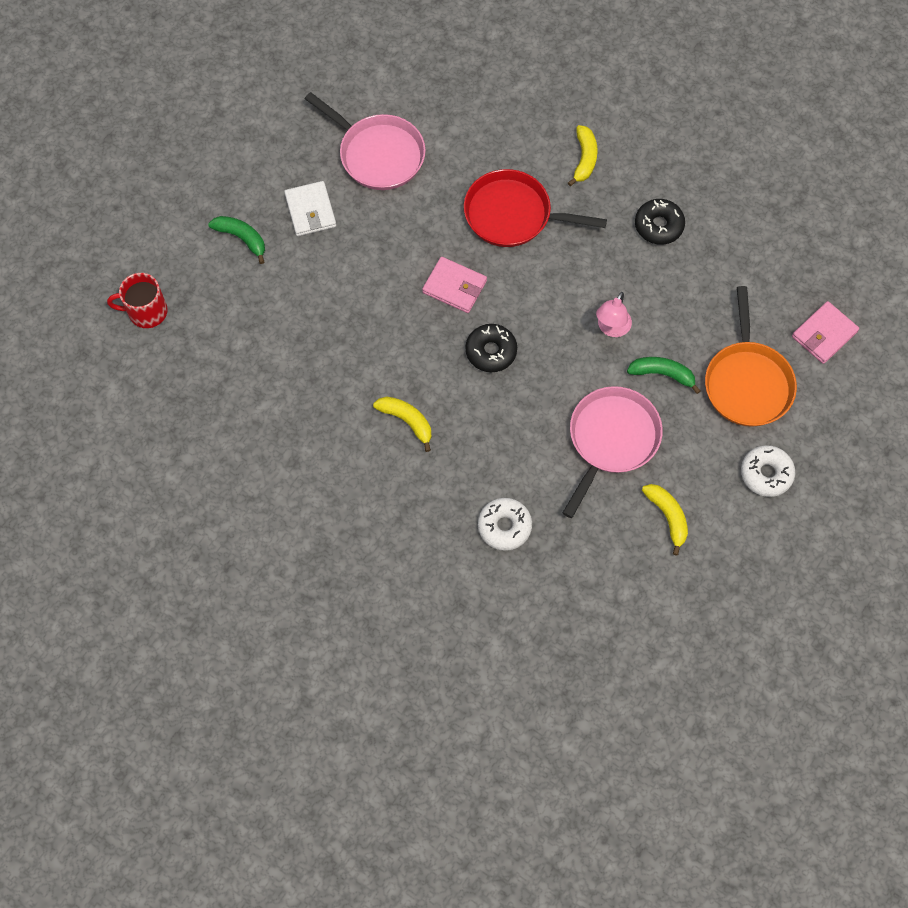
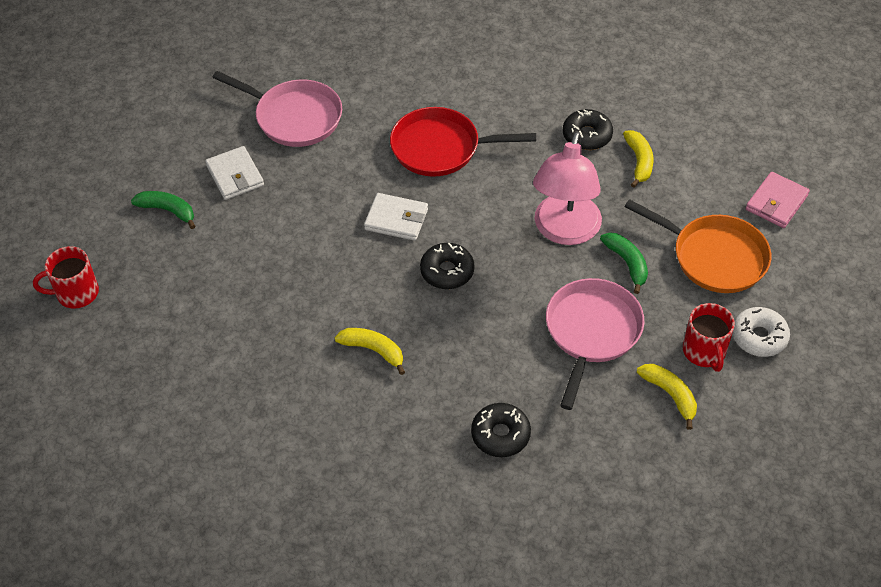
camera: 10 degrees left, 15 degrees down
pink wallet [422,257,487,313] -> white wallet [364,193,428,241]
white donut [478,498,532,551] -> black donut [471,403,531,457]
yellow banana [568,125,598,186] -> yellow banana moved to [623,130,653,188]
pink lamp [596,292,632,337] -> pink lamp [533,131,602,245], size x1.93
green banana [627,357,700,394] -> green banana turned 60 degrees clockwise [600,232,648,294]
orange pan [705,286,797,427] -> orange pan turned 45 degrees counterclockwise [625,199,771,293]
none -> red mug [683,303,735,372]

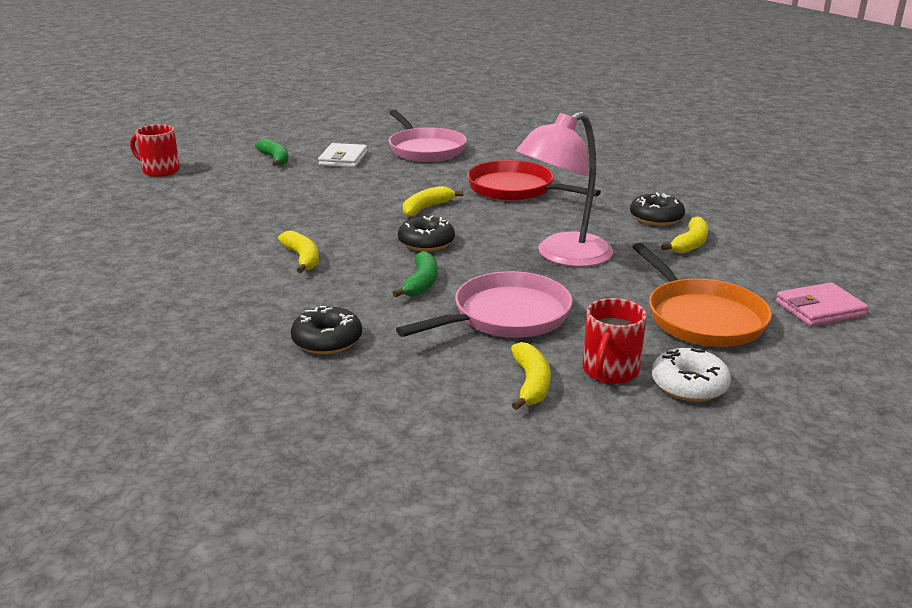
camera: 35 degrees right, 25 degrees down
white wallet [364,193,428,241] -> yellow banana [403,186,463,217]
green banana [600,232,648,294] -> green banana moved to [393,251,437,297]

